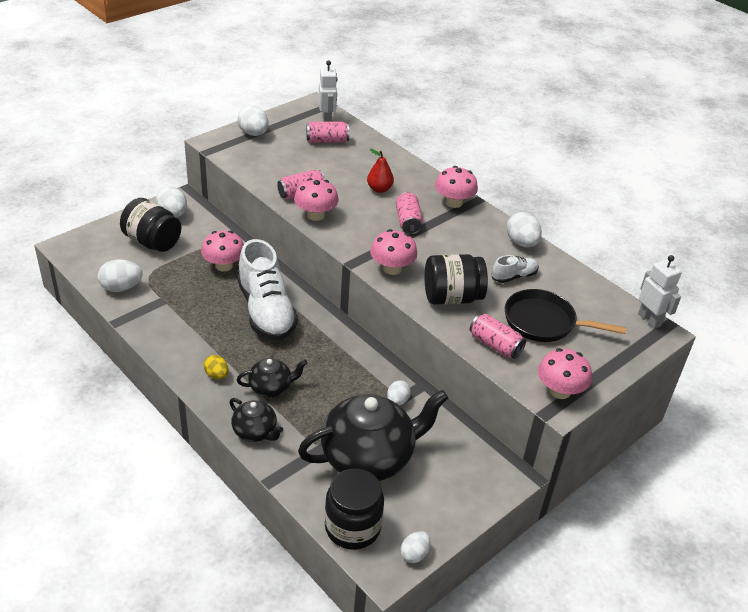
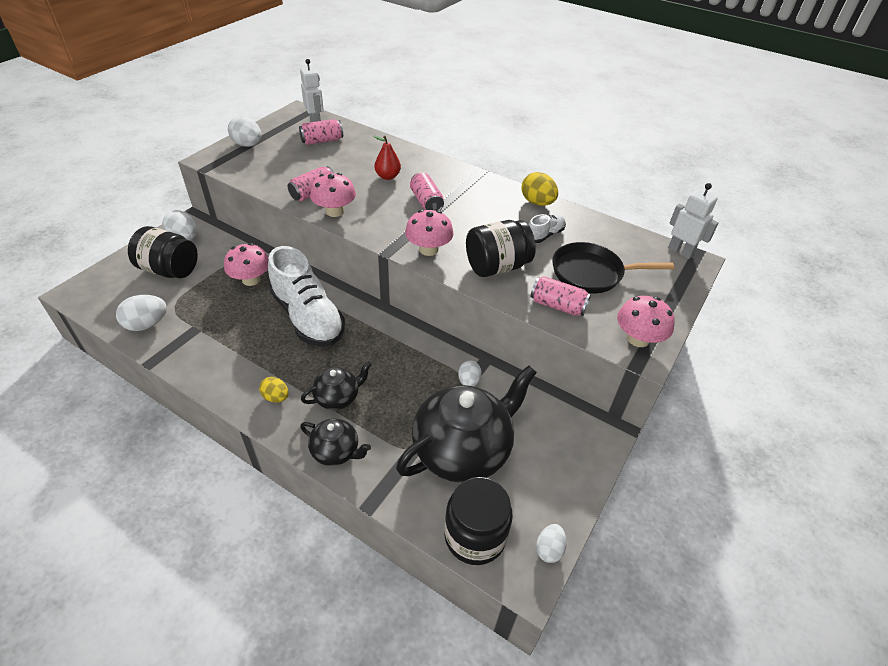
camera: 15 degrees left, 5 degrees up
pink mushroom [435,166,478,208] -> none
white egg [506,212,542,247] -> yellow egg [521,172,558,206]

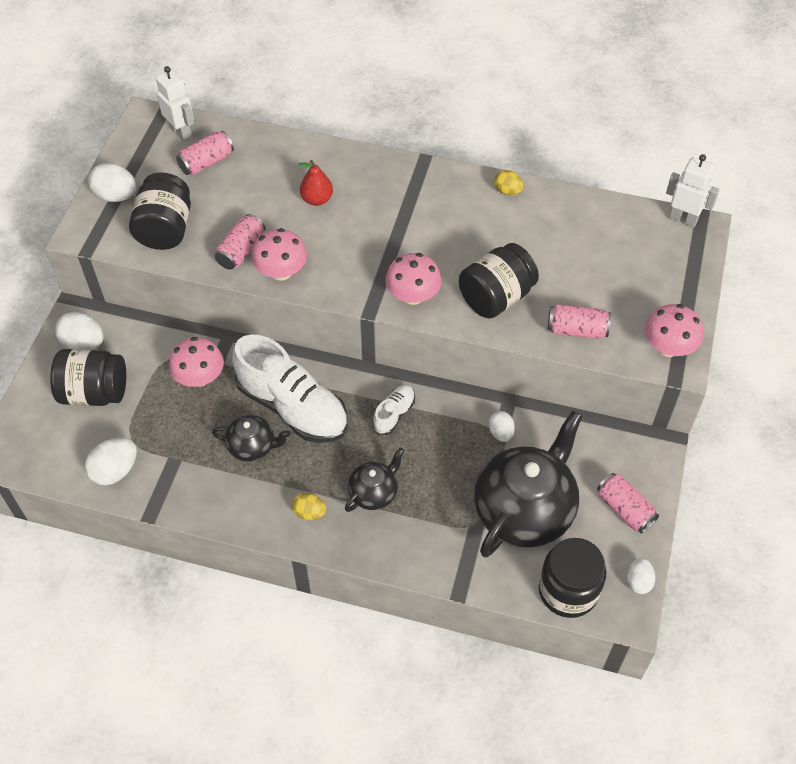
camera: 15 degrees left, 10 degrees up
black teapot [300,418,371,466] -> black teapot moved to [212,415,291,461]
pink can [410,173,444,211] -> pink can moved to [597,473,659,533]
yellow egg [521,172,558,206] -> yellow egg [494,170,523,195], size x0.63
white shoe [528,214,566,243] -> white shoe moved to [373,385,415,435]
black pan [552,242,674,293] -> none
none -> black jar [129,172,191,250]

